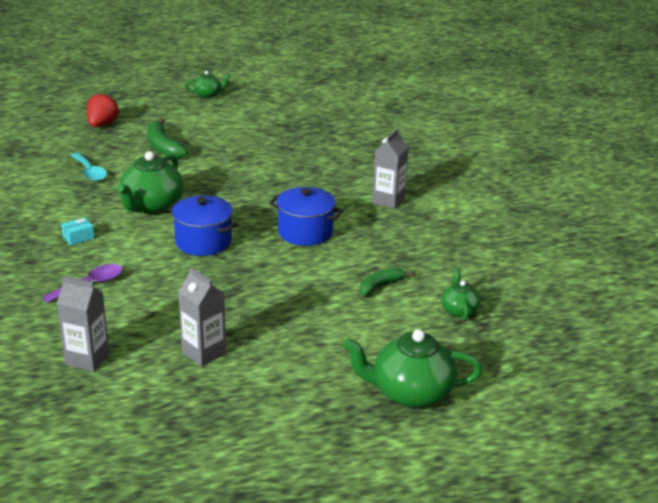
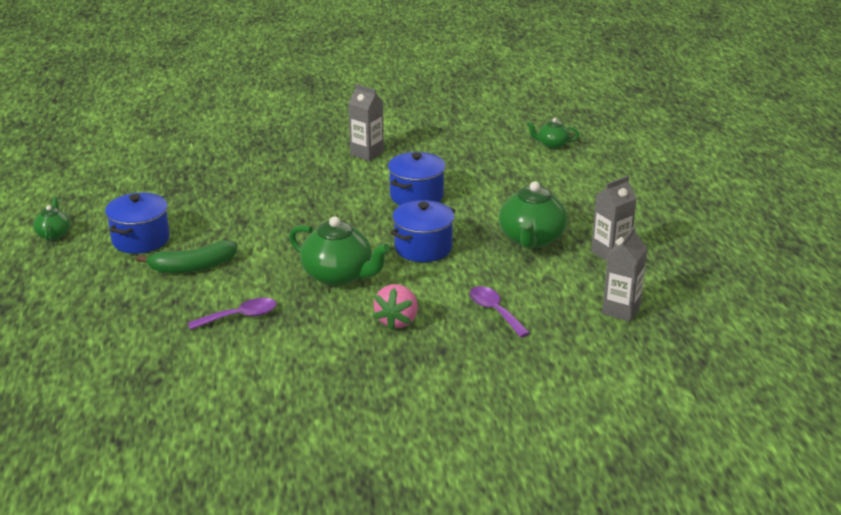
camera: 80 degrees left, 0 degrees up
turquoise box [61,217,94,245] -> pink strawberry [373,284,418,331]
turquoise spoon [71,153,107,181] -> purple spoon [188,298,277,330]
red strawberry [87,91,120,127] -> none
green teapot [343,329,482,408] -> green teapot moved to [499,182,567,248]
green banana [360,268,413,296] -> none
none -> blue pot [105,192,170,254]

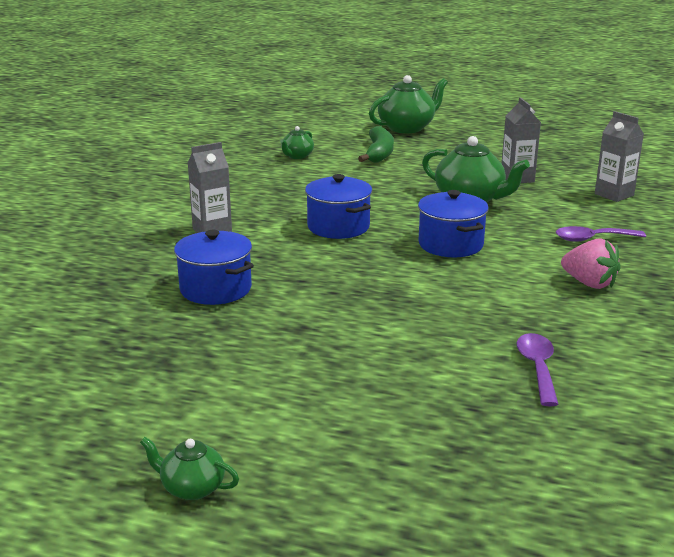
camera: 65 degrees left, 5 degrees down
blue pot [105,192,170,254] -> blue pot moved to [174,230,254,305]
green banana [136,240,238,273] -> green banana moved to [358,126,394,163]
green teapot [289,216,390,286] -> green teapot moved to [369,75,448,133]

